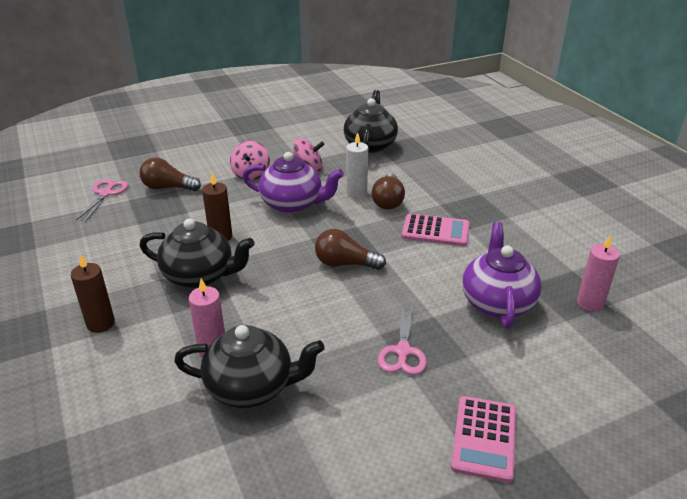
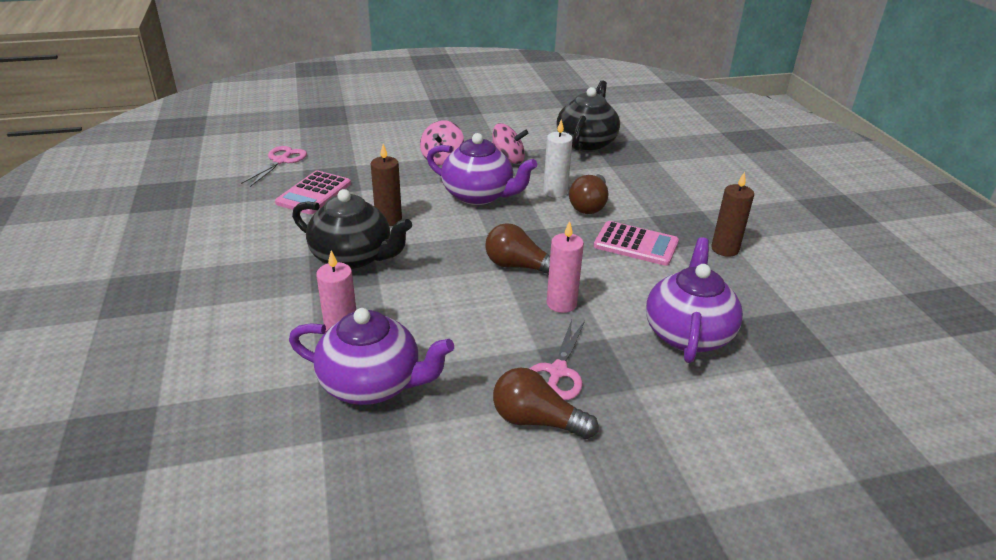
camera: 10 degrees right, 0 degrees up
brown candle [71,254,115,333] -> brown candle moved to [711,172,754,257]
brown light bulb [140,157,201,191] -> brown light bulb moved to [493,368,598,439]
black teapot [174,325,325,408] -> purple teapot [289,308,454,405]
pink calculator [451,396,516,483] -> pink calculator moved to [275,171,351,214]
pink candle [577,235,620,312] -> pink candle moved to [547,221,584,313]

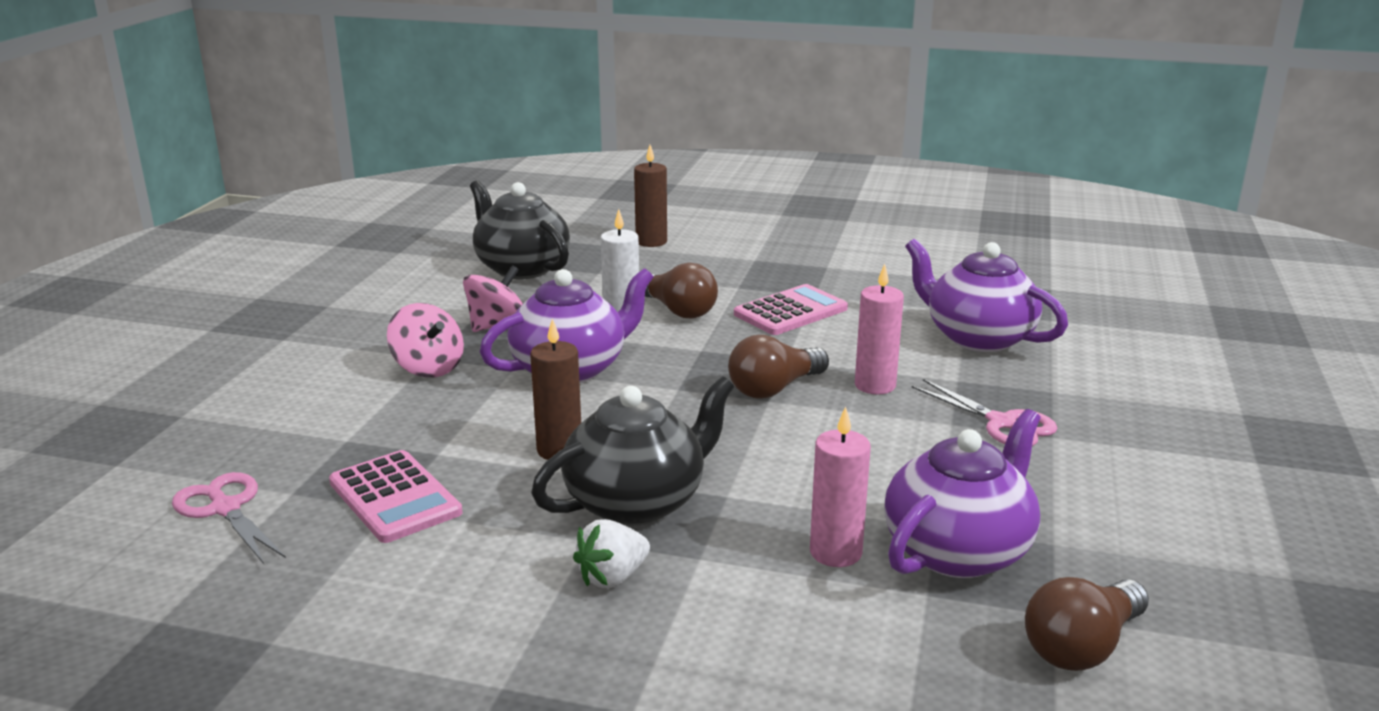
camera: 60 degrees left, 10 degrees down
brown light bulb [493,368,598,439] -> brown light bulb moved to [1025,577,1149,671]
brown candle [711,172,754,257] -> brown candle moved to [634,145,667,247]
none -> white strawberry [573,519,650,588]

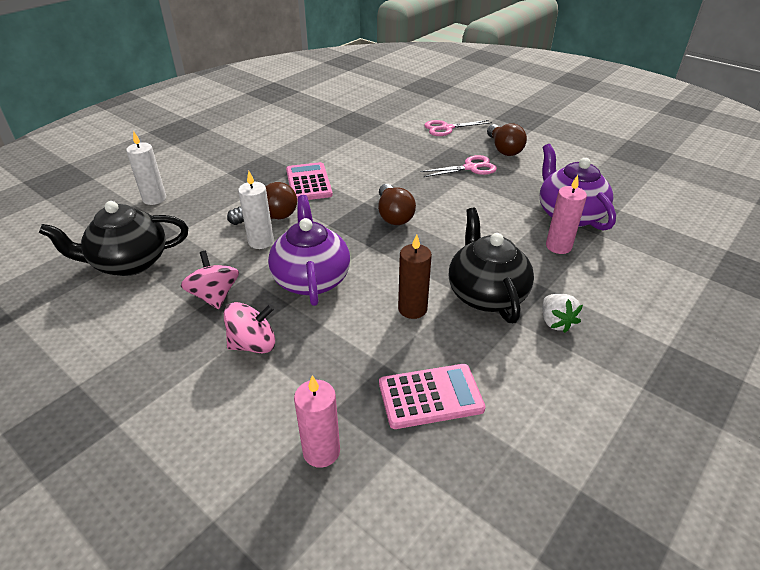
camera: 65 degrees left, 15 degrees up
pink scissors [172,472,286,564] -> pink scissors moved to [424,120,492,136]
brown candle [634,145,667,247] -> white candle [126,131,166,205]
pink candle [855,264,904,394] -> pink candle moved to [294,375,340,468]
purple teapot [905,239,1068,352] -> none
brown light bulb [1025,577,1149,671] -> brown light bulb moved to [487,124,527,156]

